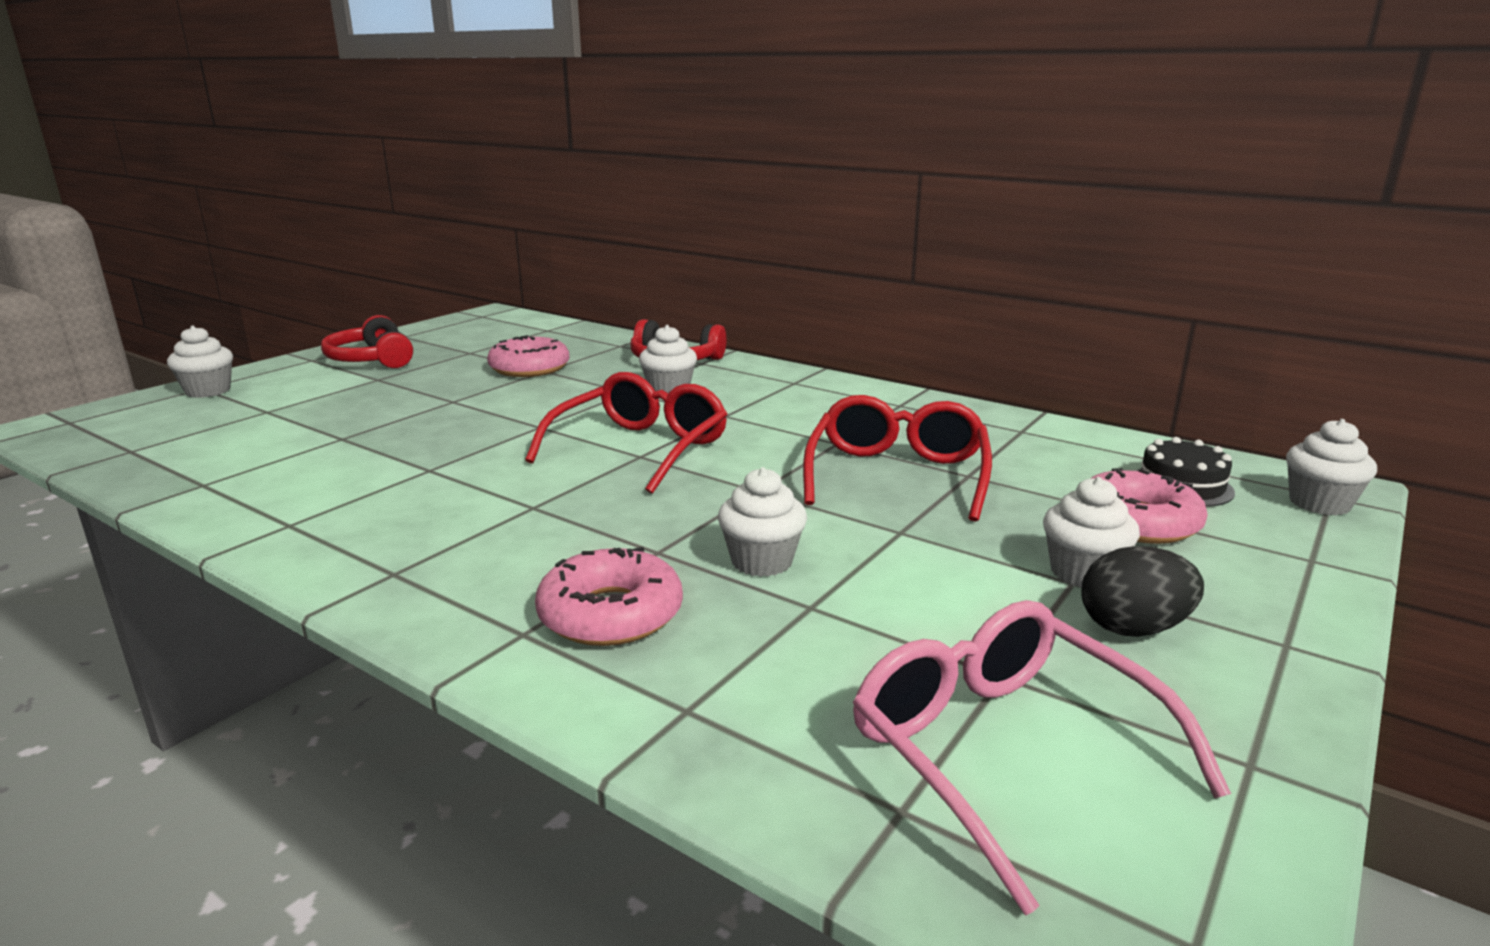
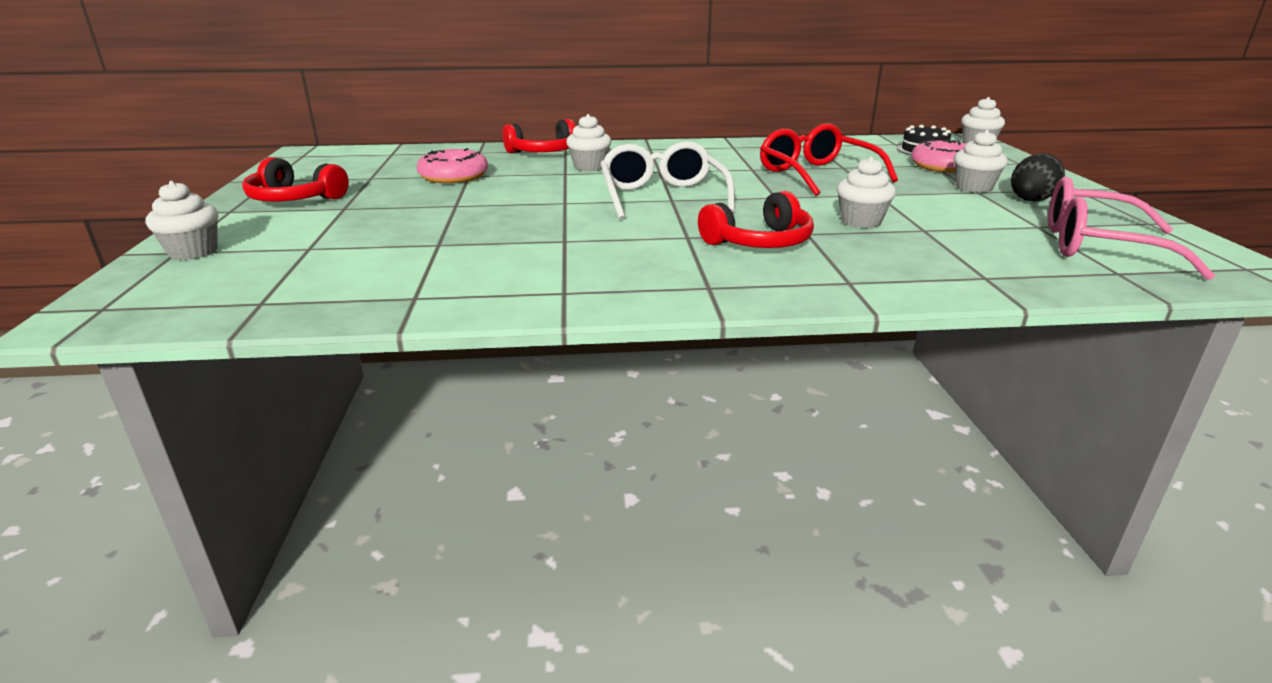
camera: 40 degrees left, 5 degrees up
red glasses [526,372,727,494] -> white glasses [600,141,735,220]
pink donut [535,547,683,646] -> none
none -> red headphones [698,191,814,248]

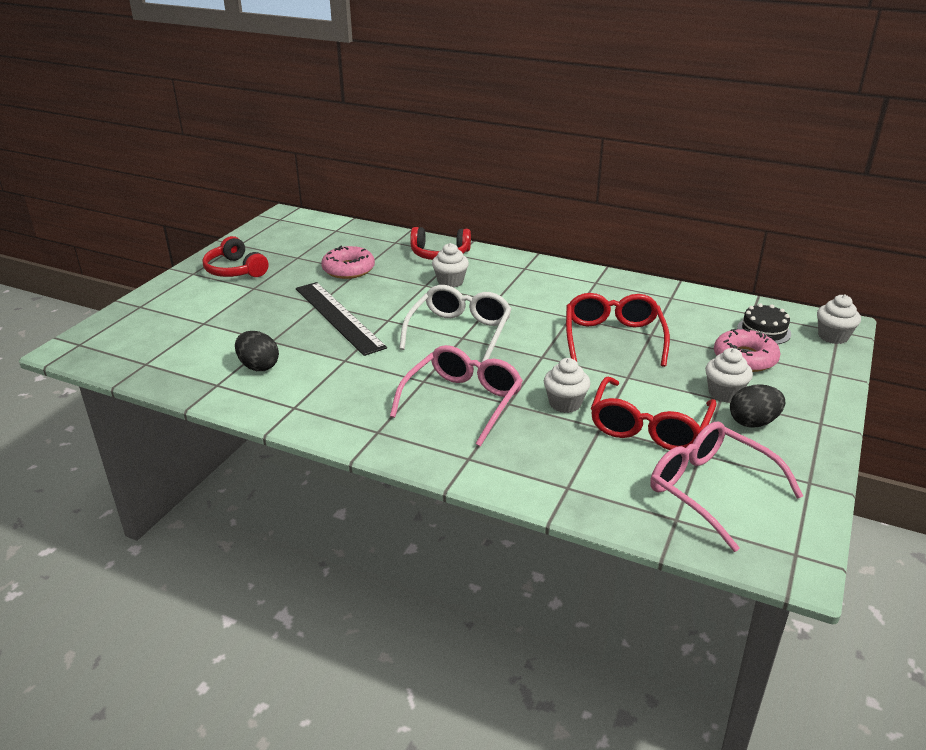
camera: 30 degrees right, 5 degrees up
white cupcake [146,181,218,260] -> none
red headphones [698,191,814,248] -> pink glasses [390,345,523,446]
none -> black egg [235,331,279,371]
none -> black ruler [296,282,387,356]
none -> red glasses [591,376,716,450]

